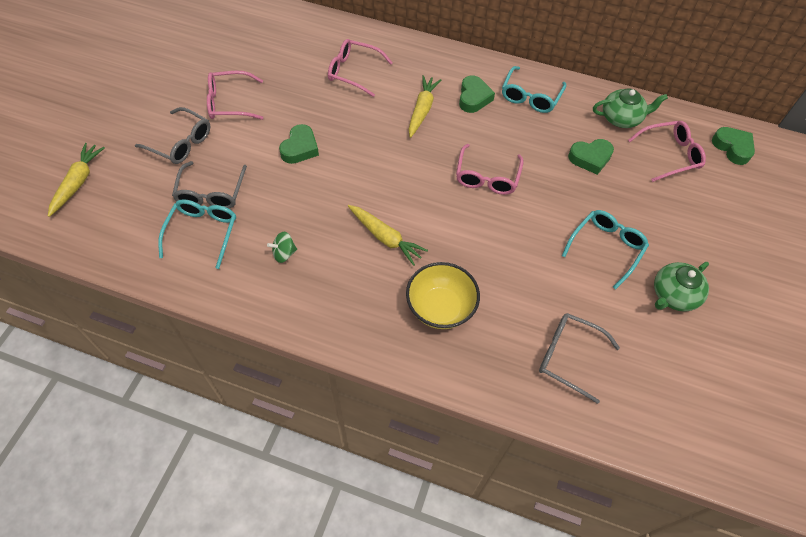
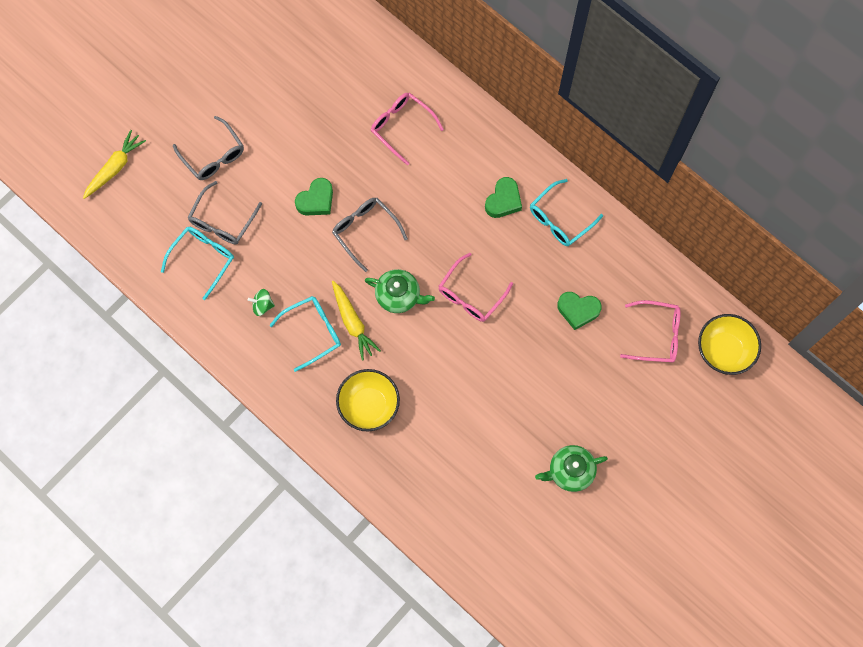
camera: 25 degrees right, 15 degrees up
pink glasses [207,71,263,120] -> none
yellow carrot [409,75,442,138] -> none
grey glasses [539,313,620,404] -> grey glasses moved to [332,198,408,272]
turquoise glasses [562,210,649,290] -> turquoise glasses moved to [269,296,341,372]
green teapot [593,88,668,128] -> green teapot moved to [365,269,435,313]
green heart [712,127,755,165] -> yellow bowl [698,314,761,375]

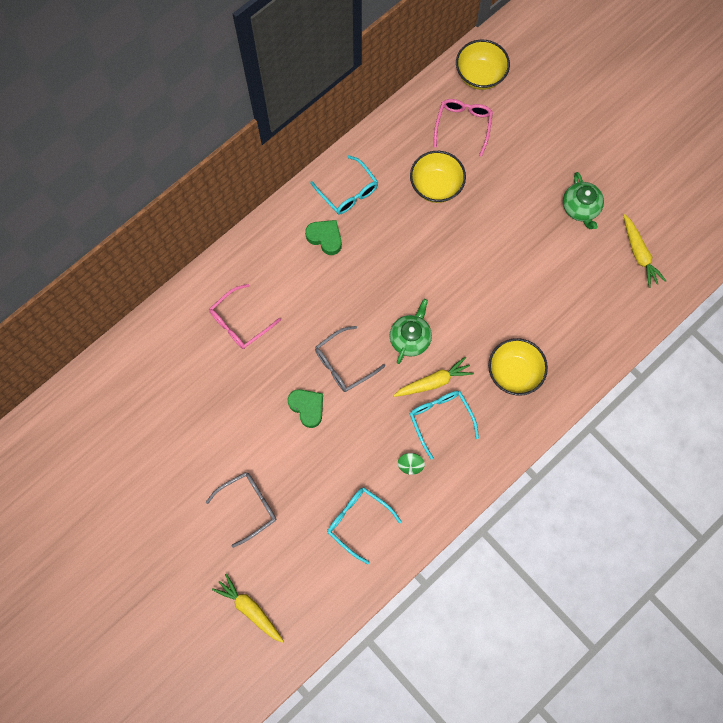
camera: 85 degrees left, 0 degrees up
grey glasses [187,181,262,244] -> none
pink glasses [438,253,513,322] -> none
green heart [557,292,602,330] -> yellow bowl [410,151,466,203]
none -> yellow carrot [623,214,666,288]

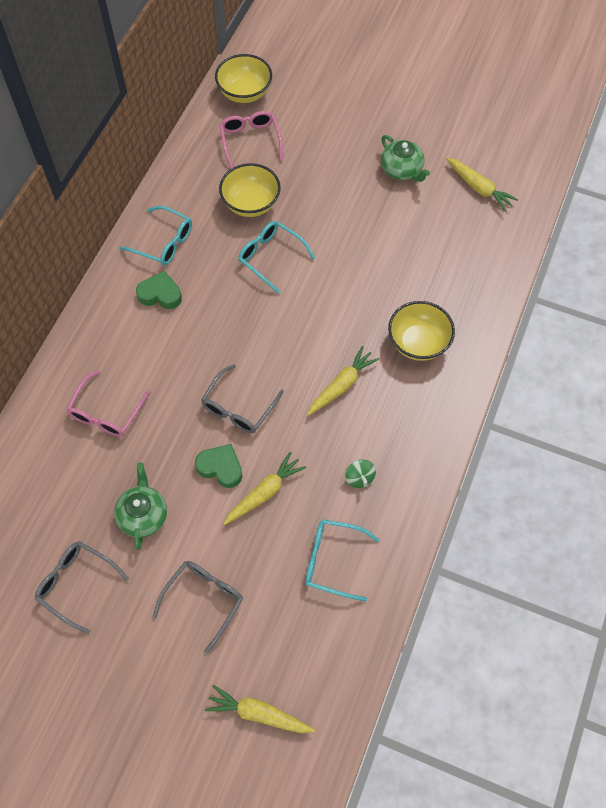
camera: 25 degrees left, 10 degrees down
green teapot [390,299,432,364] -> green teapot moved to [114,463,167,550]
turquoise glasses [410,391,479,459] -> turquoise glasses moved to [238,221,315,294]
none -> grey glasses [35,541,129,634]
none -> yellow carrot [223,452,306,525]

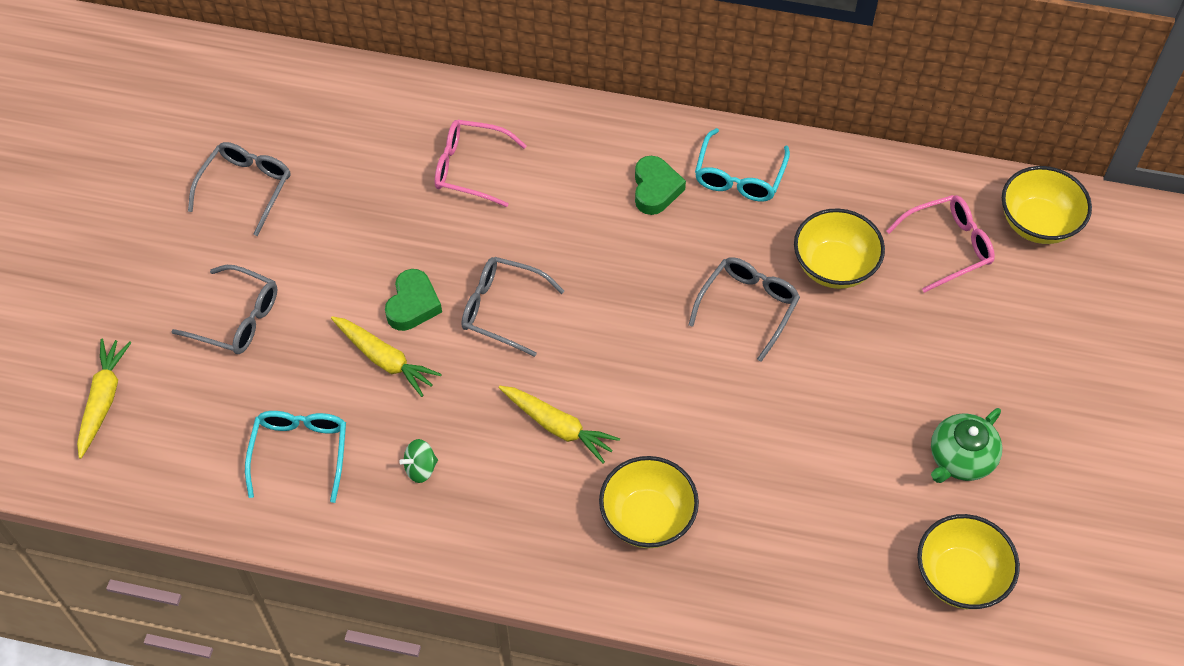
camera: 80 degrees right, 5 degrees down
green teapot [114,463,167,550] -> none
turquoise glasses [238,221,315,294] -> grey glasses [689,257,800,362]
yellow carrot [446,158,518,212] -> yellow bowl [917,514,1020,609]

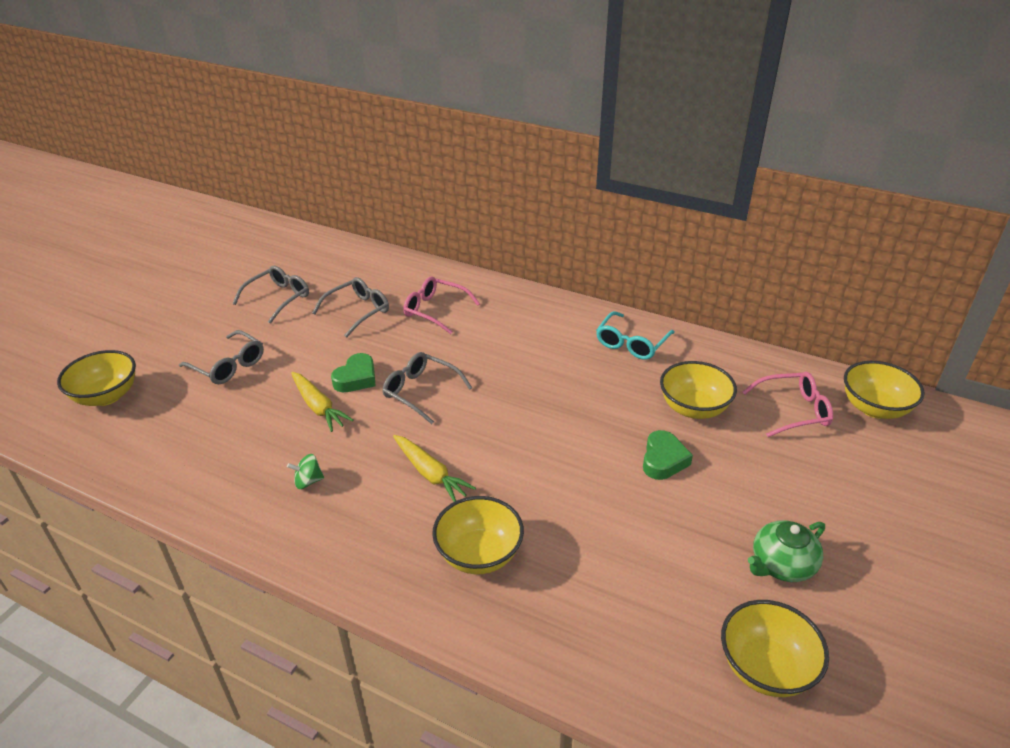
camera: 15 degrees right, 20 degrees down
yellow carrot [77,339,131,459] -> yellow bowl [57,350,136,406]
turquoise glasses [245,411,346,503] -> none
green heart [635,156,686,215] -> green heart moved to [643,430,693,480]
grey glasses [689,257,800,362] -> grey glasses moved to [312,277,389,338]

